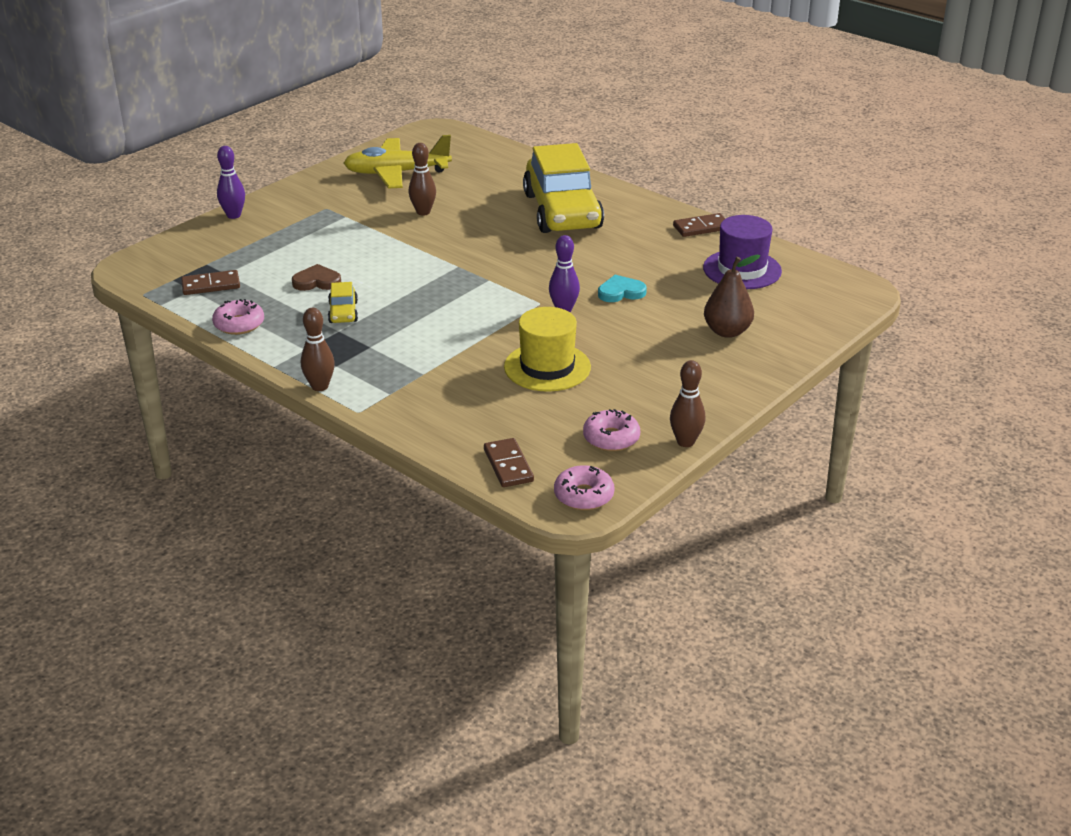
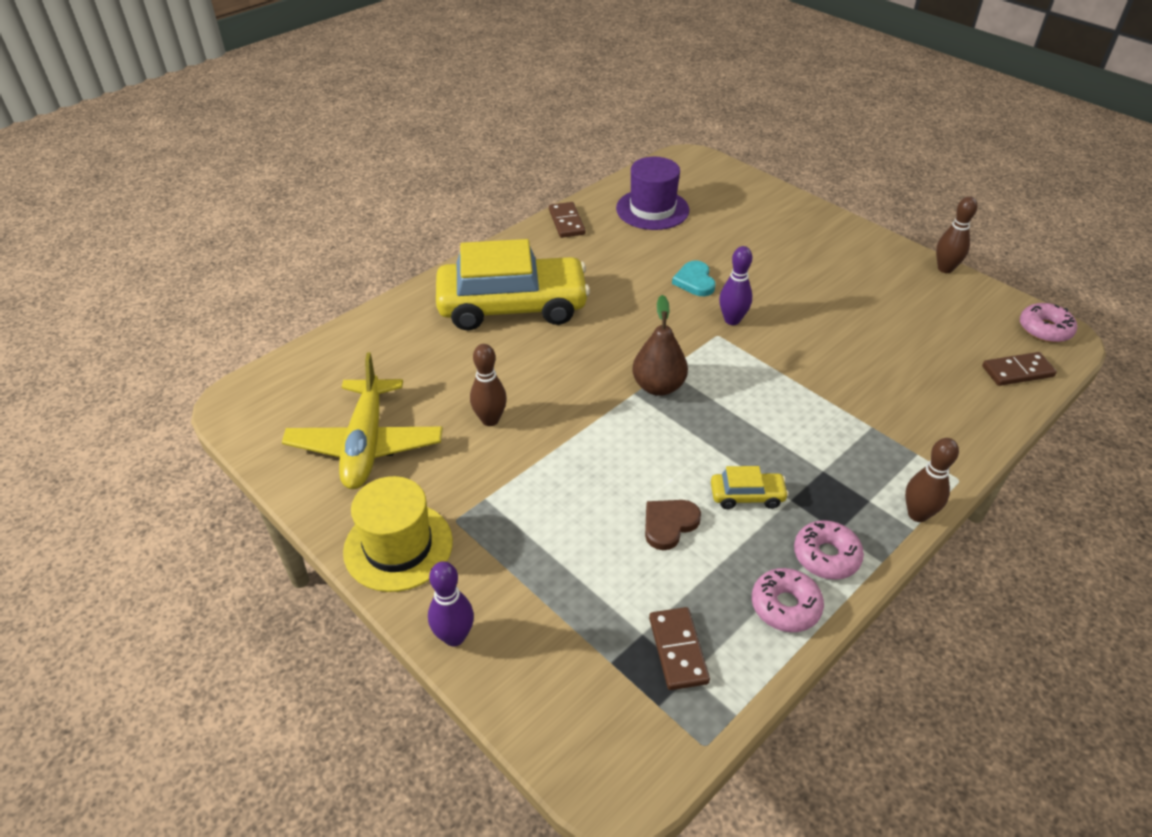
camera: 85 degrees left, 10 degrees up
brown heart [292,264,341,291] -> brown heart turned 45 degrees clockwise [645,500,701,550]
yellow hat [504,307,591,392] -> yellow hat moved to [343,476,453,592]
pink donut [583,409,640,451] -> pink donut moved to [794,520,864,580]
brown pear [704,255,760,338] -> brown pear moved to [632,295,688,396]

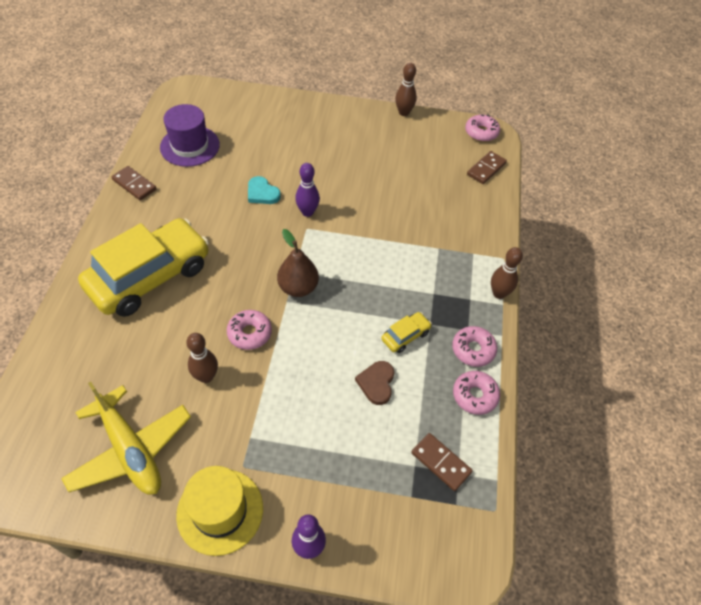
camera: 40 degrees left, 10 degrees up
none -> pink donut [227,310,272,350]

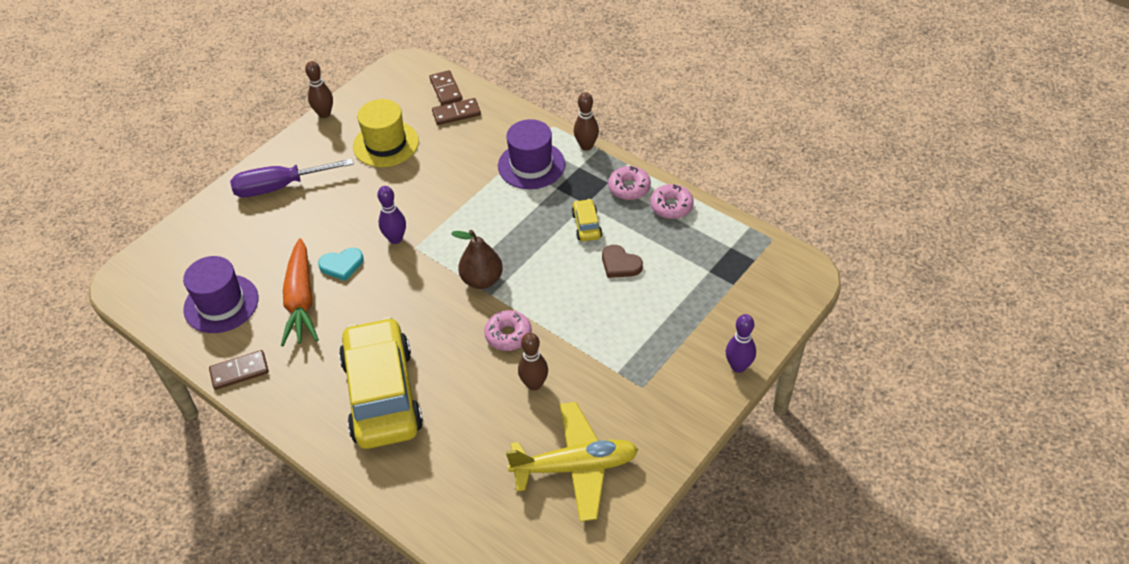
camera: 55 degrees left, 5 degrees down
yellow hat [176,466,263,556] -> yellow hat moved to [353,99,419,167]
brown domino [411,433,473,491] -> brown domino moved to [432,98,481,125]
pink donut [465,114,500,142] -> none
none -> purple screwdriver [230,159,354,197]
none -> orange carrot [281,238,319,346]
none -> purple hat [498,119,565,189]

